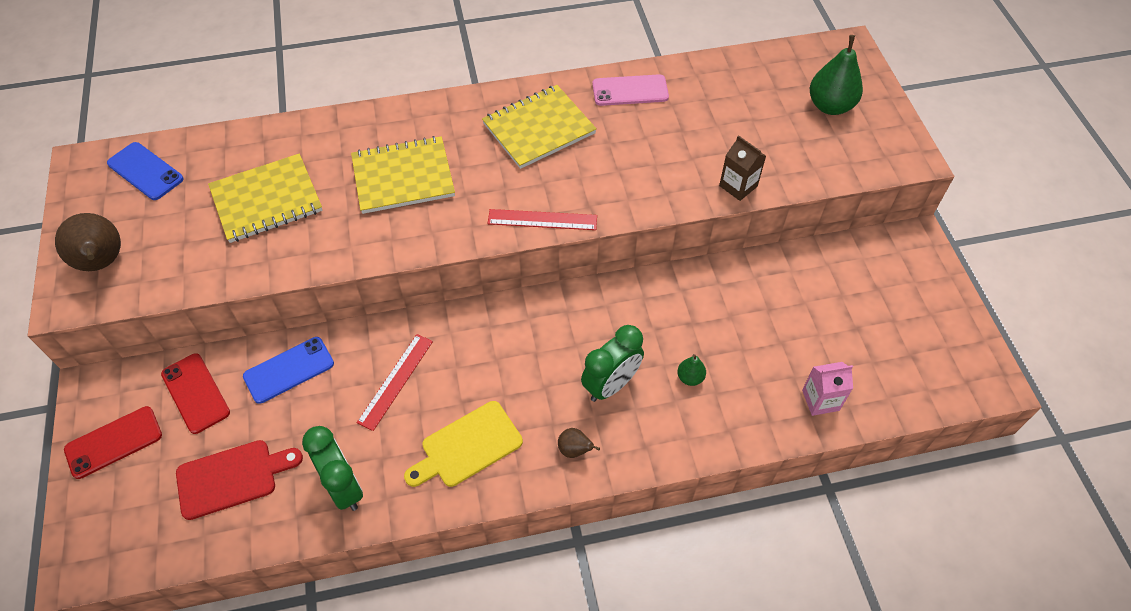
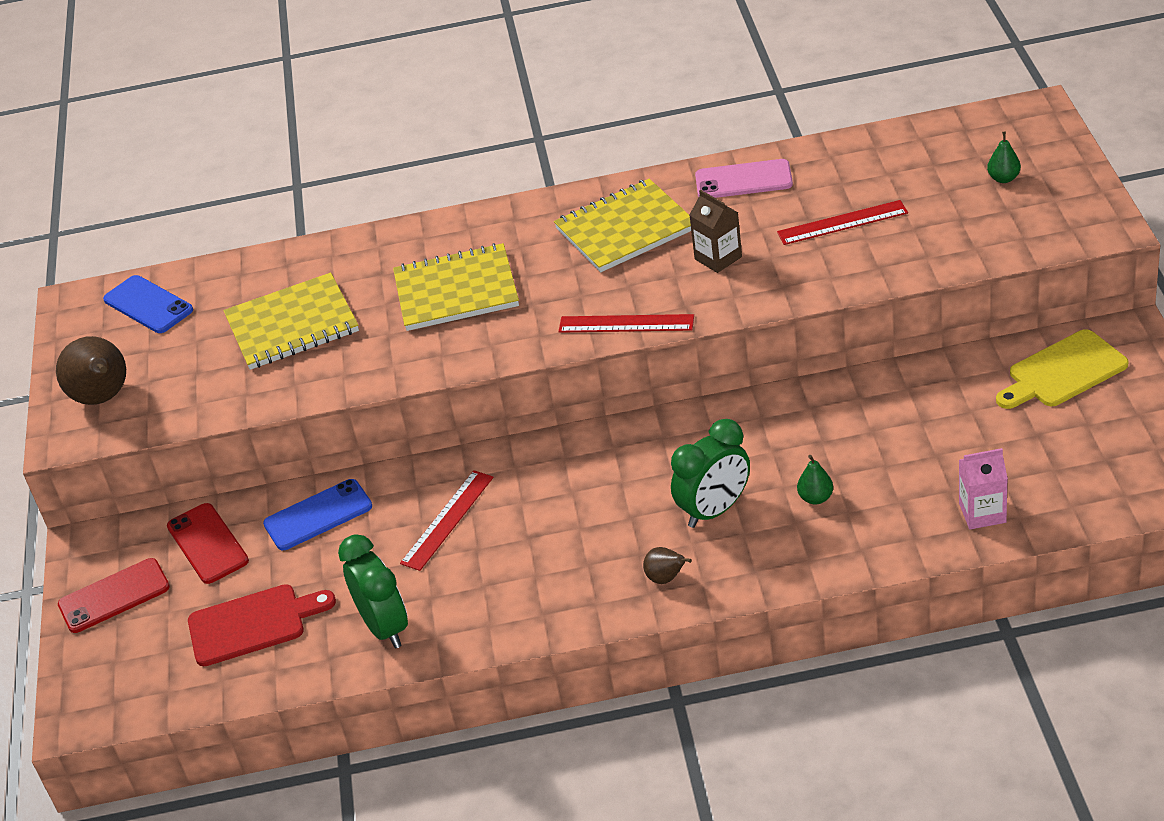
camera: 10 degrees right, 15 degrees down
yellow cutting board [404,401,523,487] -> yellow cutting board moved to [996,329,1128,409]
brown carton [719,135,766,201] -> brown carton moved to [689,190,742,273]
green pear [810,35,863,115] -> green pear [987,132,1021,183], size x0.50
none -> red ruler [777,200,908,245]

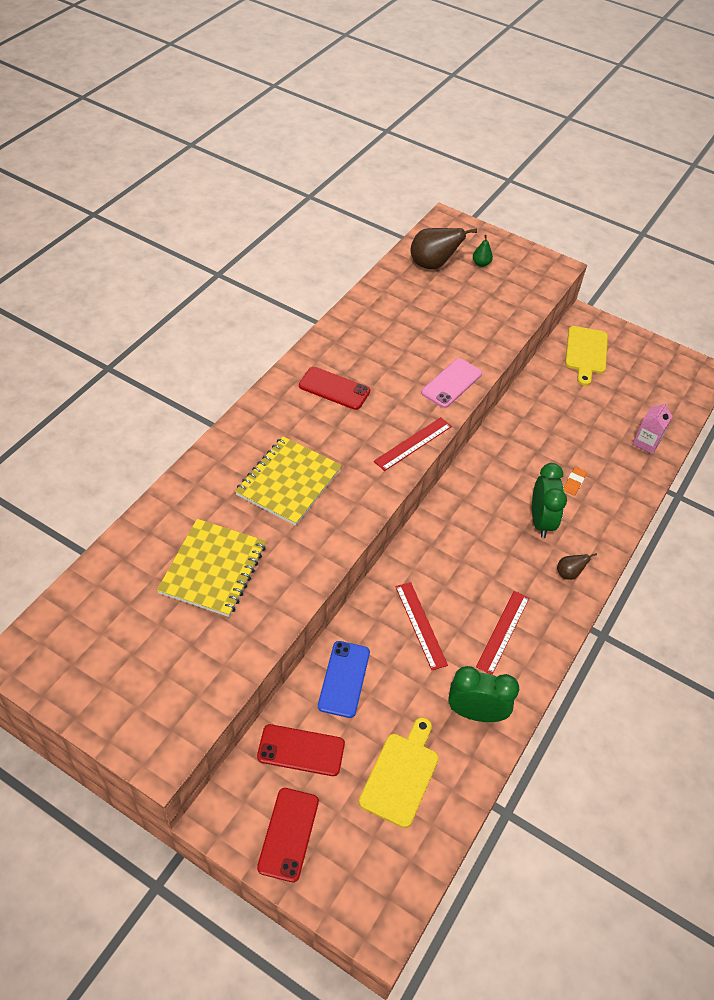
camera: 60 degrees left, 10 degrees up
brown pear [56,336,126,405] -> brown pear moved to [410,228,477,269]
blue phone [103,275,193,333] -> none
red cutting board [188,584,336,666] -> yellow cutting board [359,717,439,828]
yellow notebook [554,179,691,272] -> red phone [299,367,370,410]
brown carton [689,190,742,273] -> none
pink phone [695,159,793,198] -> pink phone moved to [421,358,482,408]
red ruler [777,200,908,245] -> red ruler moved to [476,591,529,675]
green pear [797,455,833,505] -> orange eraser [564,467,587,496]

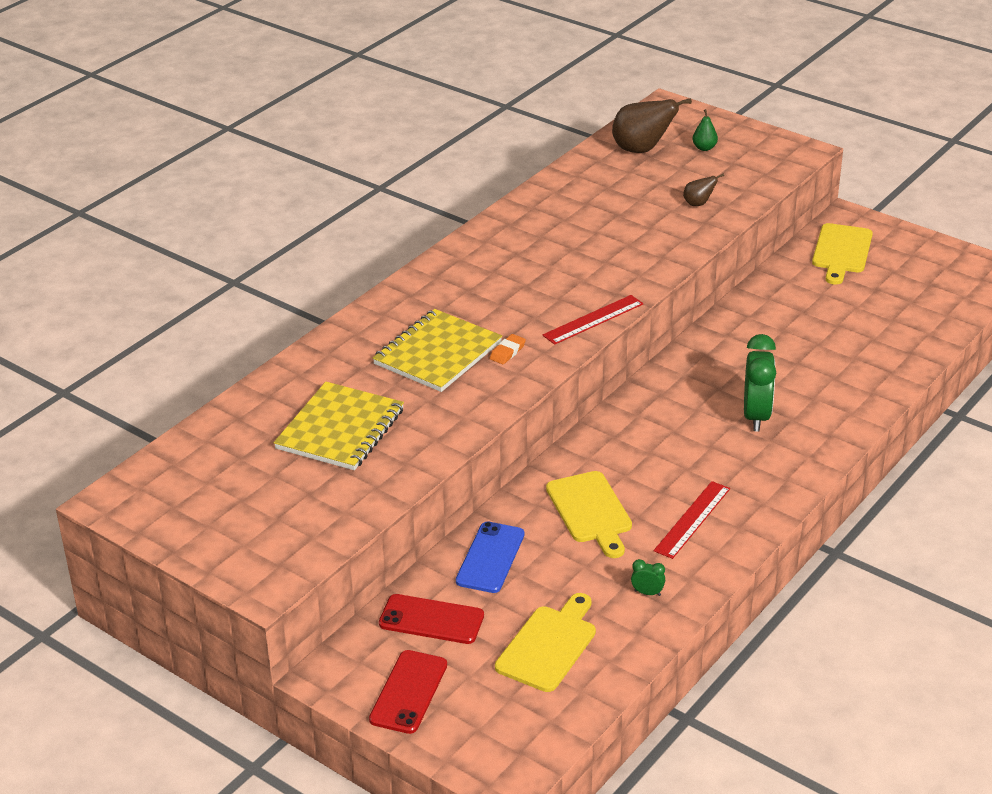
camera: 10 degrees right, 15 degrees down
red phone [299,367,370,410] -> none
red ruler [395,582,448,670] -> yellow cutting board [546,471,632,558]
pink phone [421,358,482,408] -> none
green clock [448,666,519,722] -> green clock [631,559,665,596], size x0.43
brown pear [557,553,597,580] -> brown pear moved to [683,173,724,206]
orange eraser [564,467,587,496] -> orange eraser moved to [489,334,526,364]
pink carton [632,402,673,454] -> none

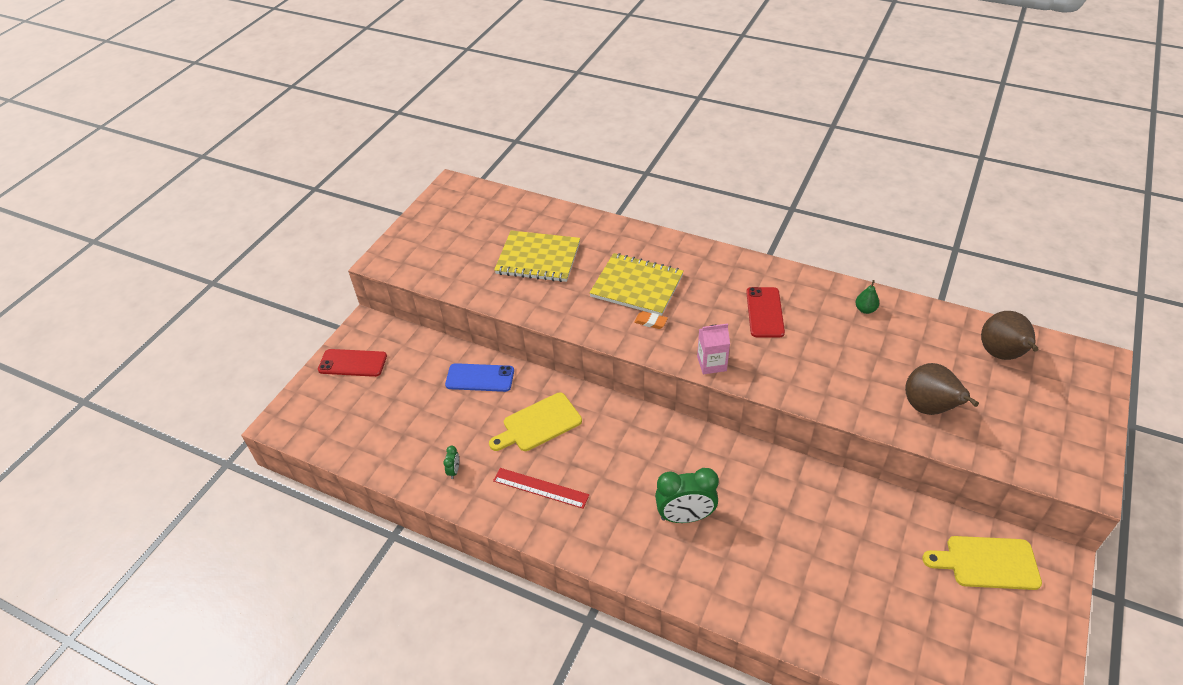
camera: 80 degrees right, 10 degrees up
red phone [379,594,484,644] -> red phone moved to [746,287,785,338]
yellow cutting board [495,593,596,692] -> none
red ruler [542,295,643,345] -> pink carton [697,323,730,374]
brown pear [683,173,724,206] -> brown pear [905,363,979,415], size x2.01
green pear [692,109,718,151] -> green pear moved to [855,280,879,314]

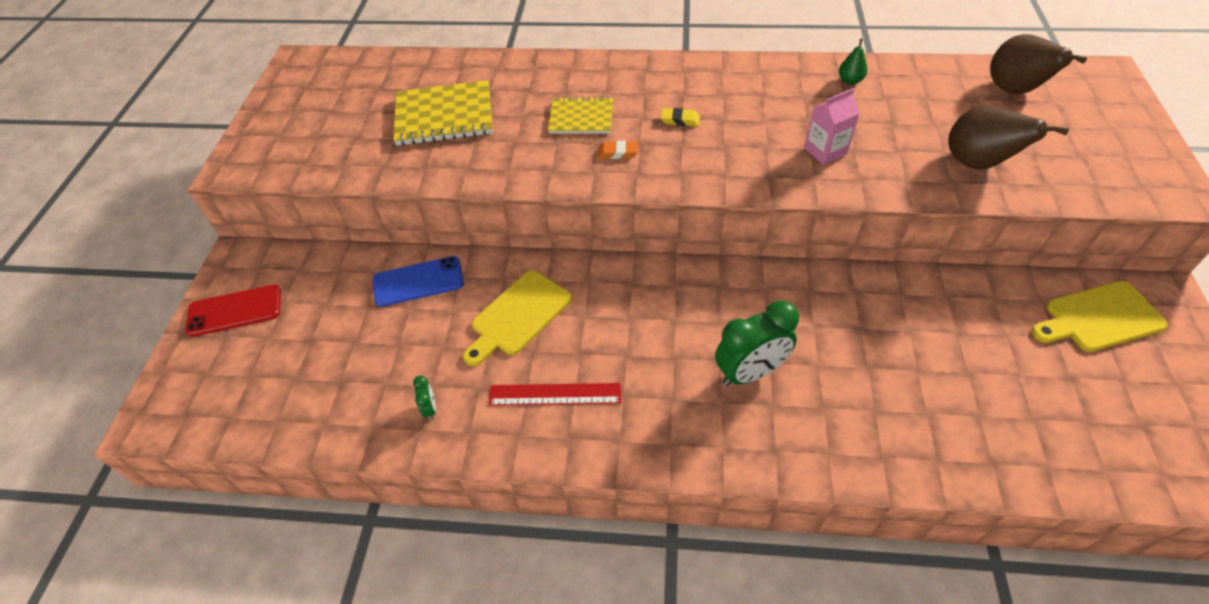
camera: 20 degrees left, 5 degrees up
yellow notebook [589,253,684,316] -> yellow notebook [548,97,613,134], size x0.64
pink carton [697,323,730,374] -> pink carton moved to [804,88,860,165]
red phone [746,287,785,338] -> none
none -> yellow eraser [660,108,700,126]

